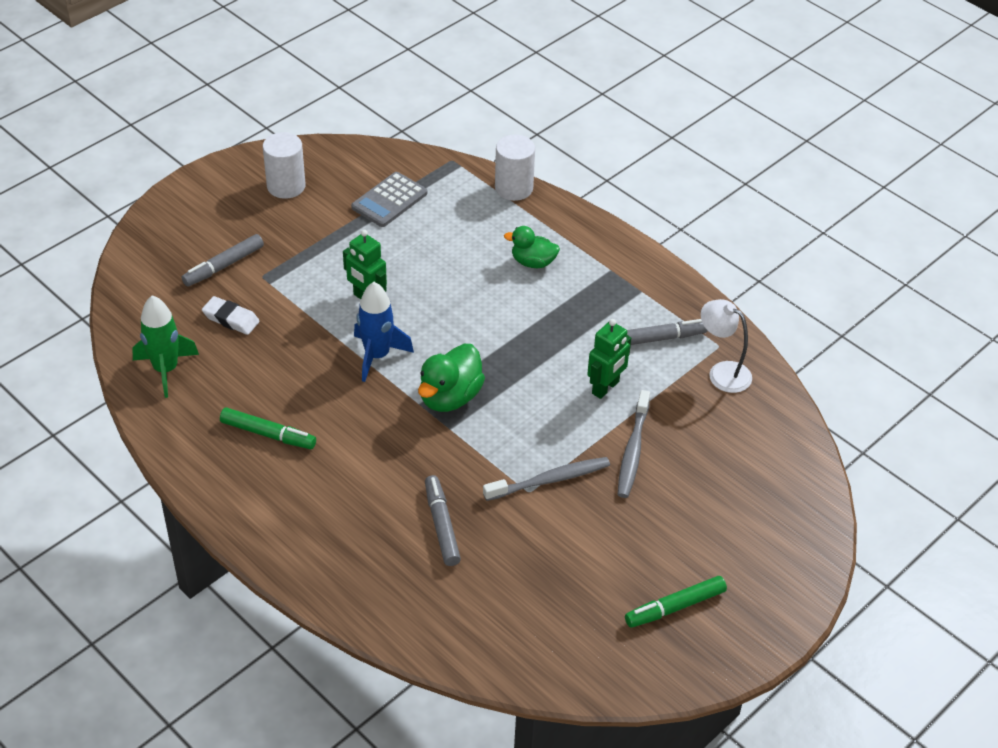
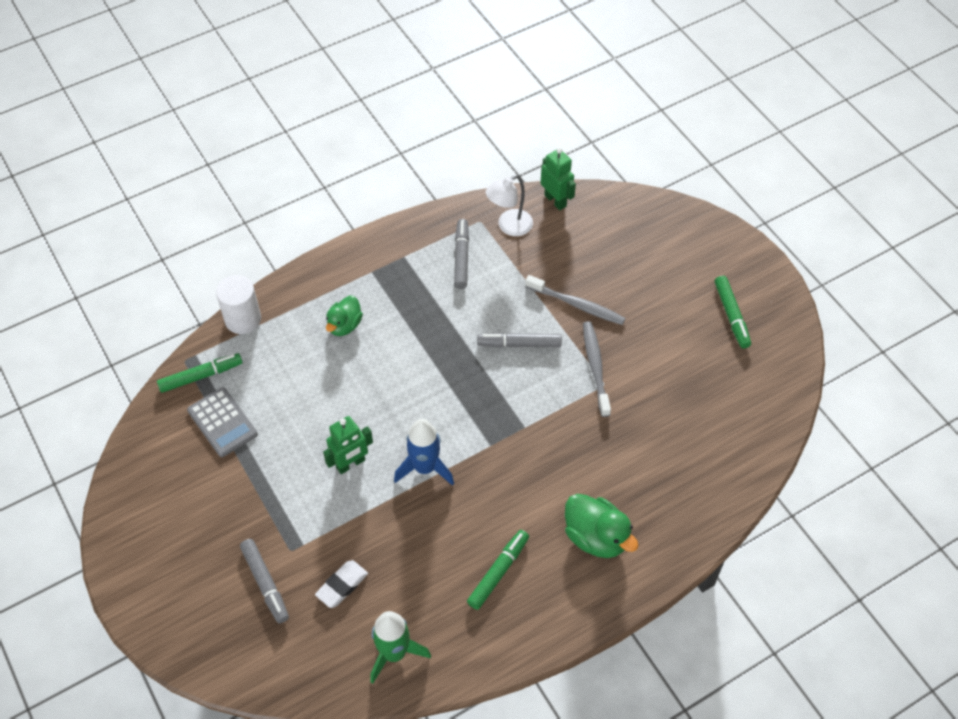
camera: 75 degrees left, 10 degrees up
white cylinder [263,132,306,199] -> none
green duck [418,344,485,412] -> green duck moved to [565,494,639,558]
grey marker [425,475,461,566] -> grey marker moved to [477,333,562,348]
green robot [587,319,631,399] -> green robot moved to [541,148,576,210]
none -> green marker [157,353,243,393]

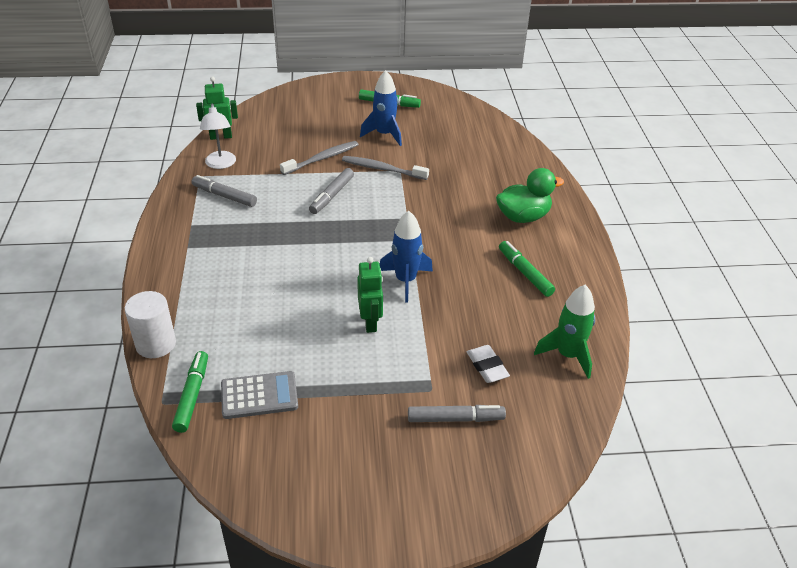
camera: 65 degrees left, 15 degrees down
green duck [326,296,363,336] -> none
none -> blue rocket [360,70,402,146]

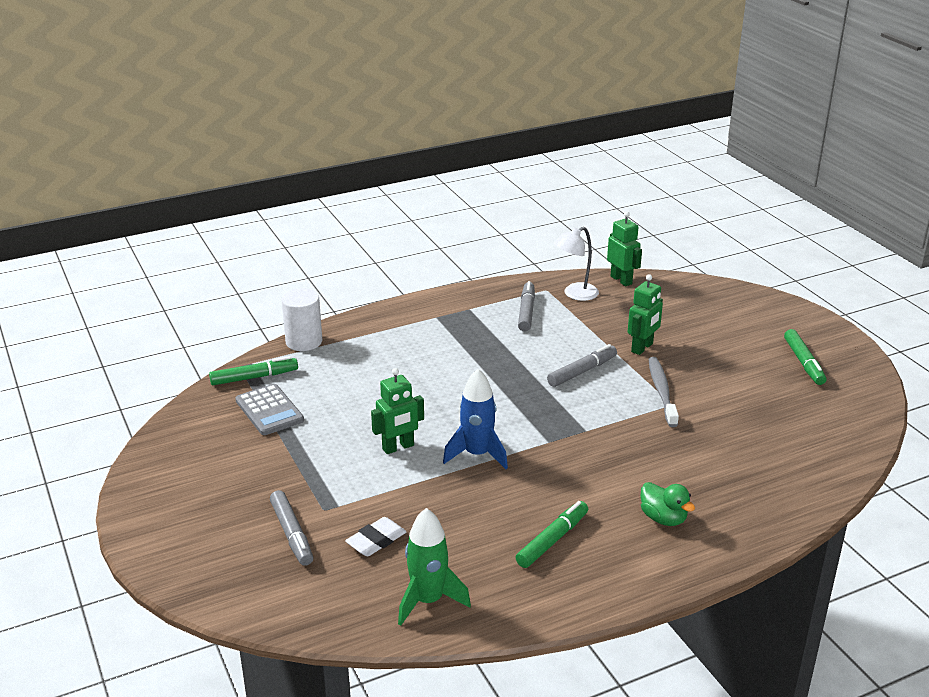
camera: 70 degrees right, 10 degrees down
grey toothbrush [280,141,358,175] -> green robot [628,274,663,355]
grey marker [309,168,354,214] -> grey marker turned 135 degrees clockwise [547,344,617,387]
blue rocket [360,70,402,146] -> none
green duck [496,168,564,223] -> green duck [641,482,695,526], size x0.66

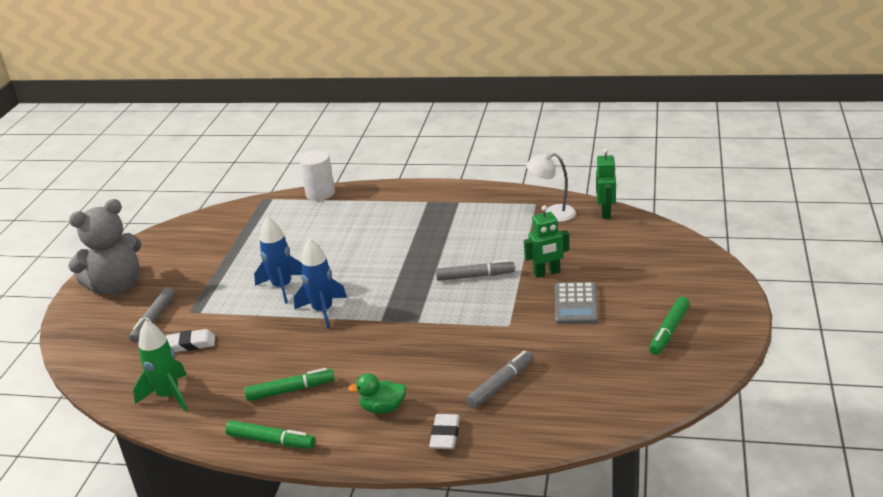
camera: 40 degrees right, 0 degrees up
green marker [209,356,298,385] -> green marker moved to [225,421,315,449]
grey calculator [235,384,304,435] -> grey calculator moved to [555,282,598,324]
green robot [371,368,424,454] -> blue rocket [254,216,302,304]
grey marker [518,281,535,332] -> grey marker moved to [466,350,533,409]
green duck [641,482,695,526] -> green duck turned 90 degrees clockwise [348,373,406,414]
grey toothbrush [648,357,679,427] -> none
none -> grey teddy bear [68,199,142,294]
none -> white eraser [429,414,460,449]

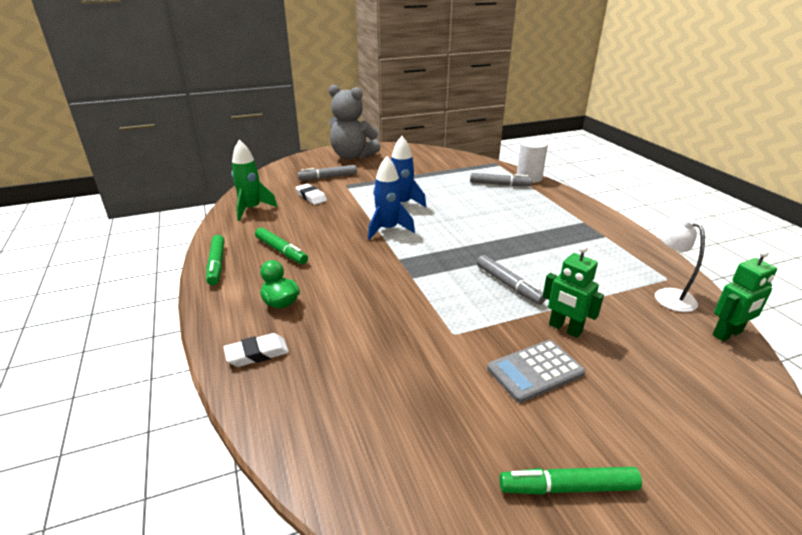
camera: 55 degrees right, 0 degrees up
grey marker [466,350,533,409] -> grey marker moved to [470,173,532,186]

